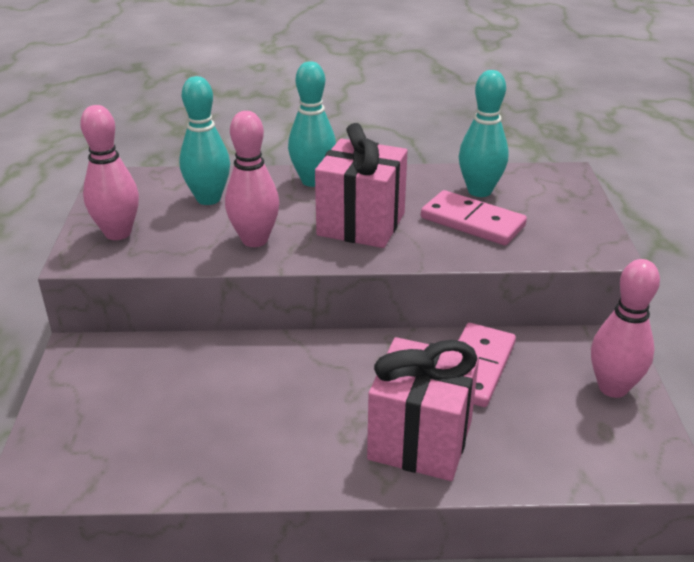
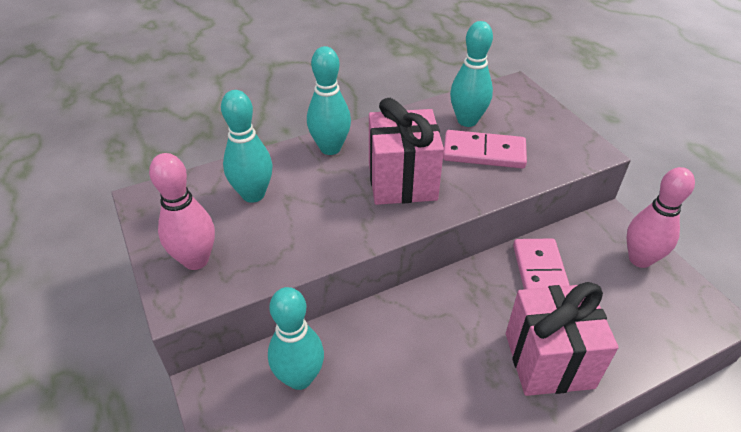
camera: 25 degrees left, 10 degrees up
pink bowling pin [225,111,279,247] -> none
none -> turquoise bowling pin [268,287,324,390]

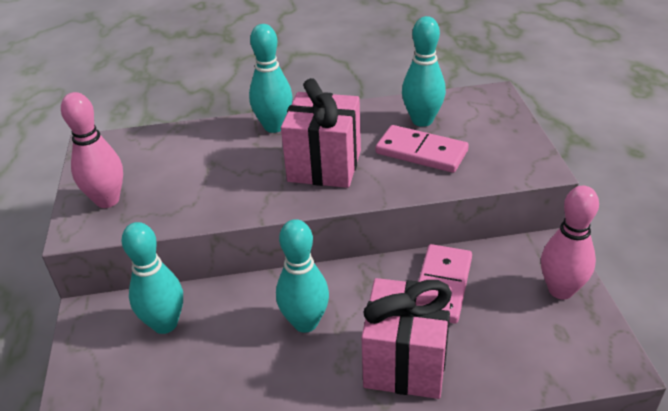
camera: 20 degrees right, 5 degrees down
turquoise bowling pin [221,90,272,203] -> turquoise bowling pin moved to [276,219,329,333]

